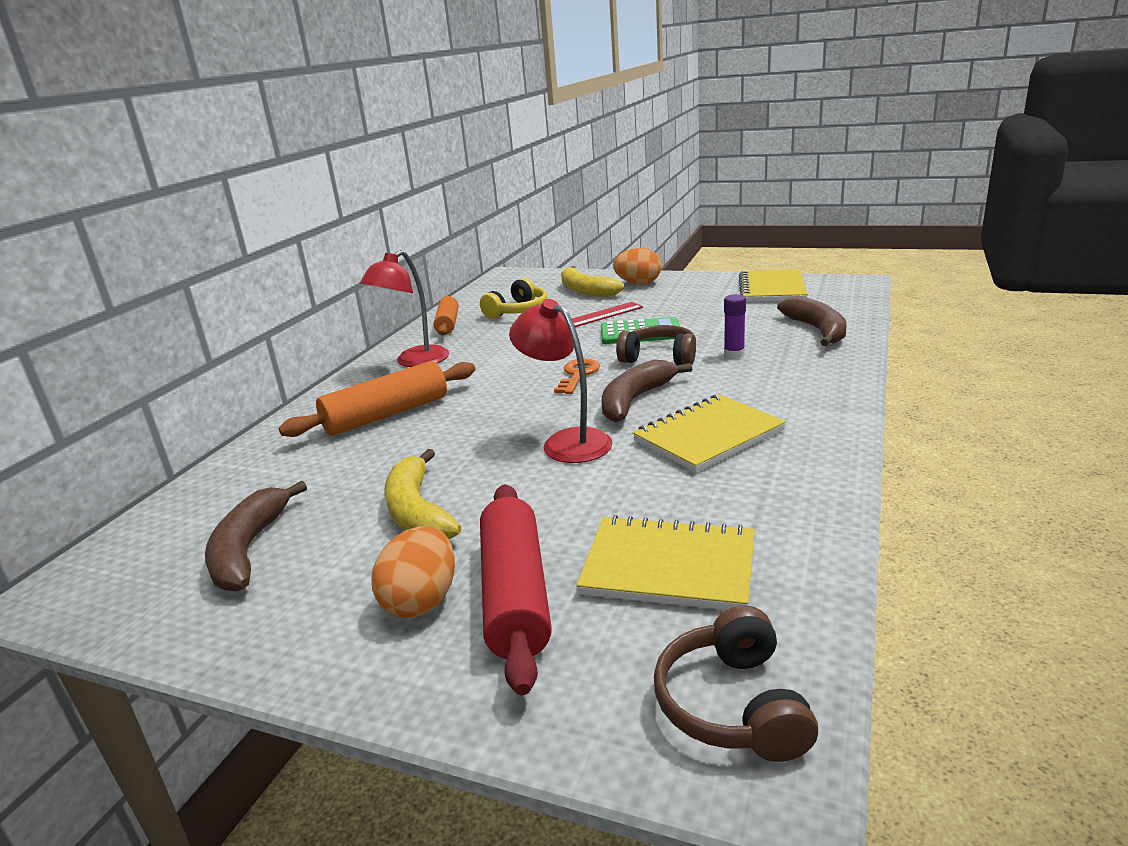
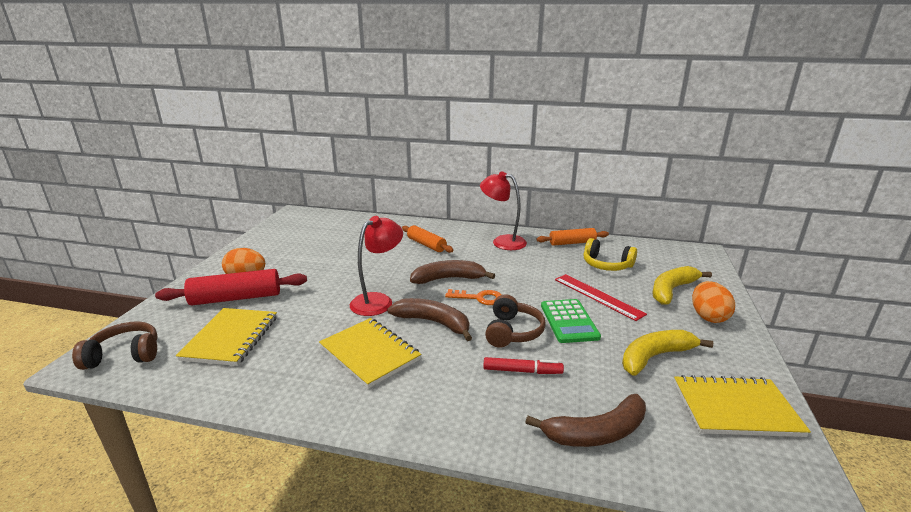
camera: 80 degrees right, 0 degrees up
brown banana [205,481,307,591] -> brown banana moved to [410,260,495,284]
orange rolling pin [279,361,475,437] -> orange rolling pin [402,225,454,253], size x0.66
yellow banana [384,449,461,539] -> yellow banana moved to [622,330,713,376]
purple glue stick [724,294,746,359] -> red marker [483,357,564,374]

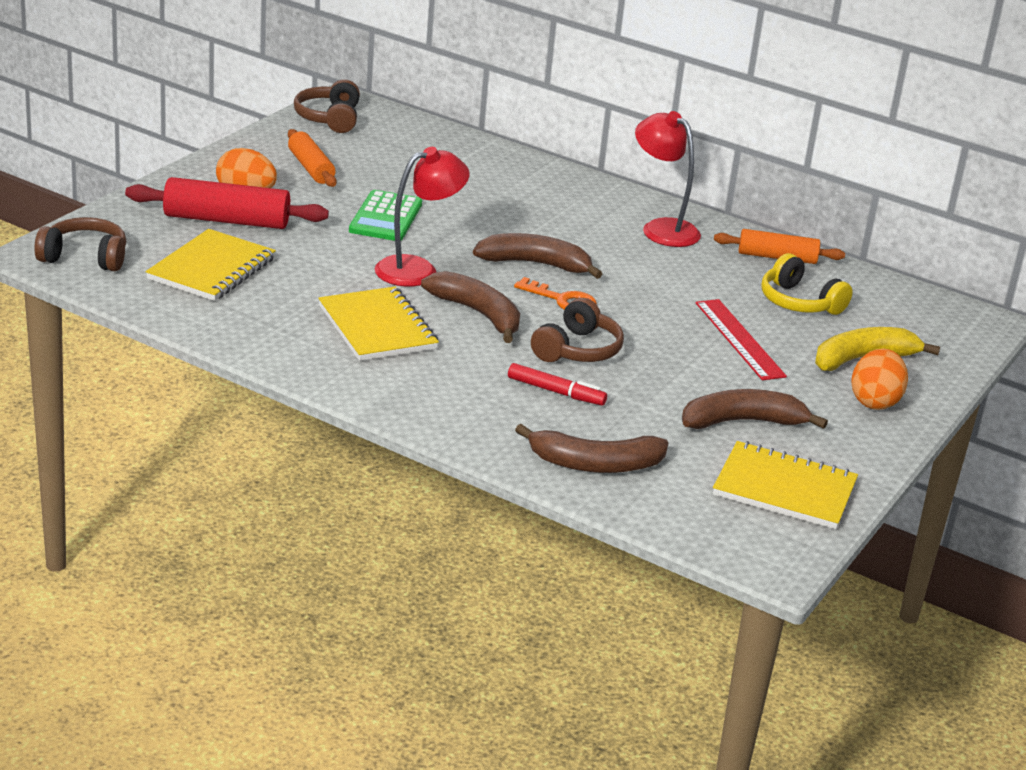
camera: 15 degrees right, 5 degrees up
orange rolling pin [402,225,454,253] -> orange rolling pin moved to [288,129,337,187]
green calculator [541,299,601,343] -> green calculator moved to [349,190,422,241]
yellow banana [622,330,713,376] -> brown banana [682,389,828,429]
none -> brown headphones [294,79,360,133]

